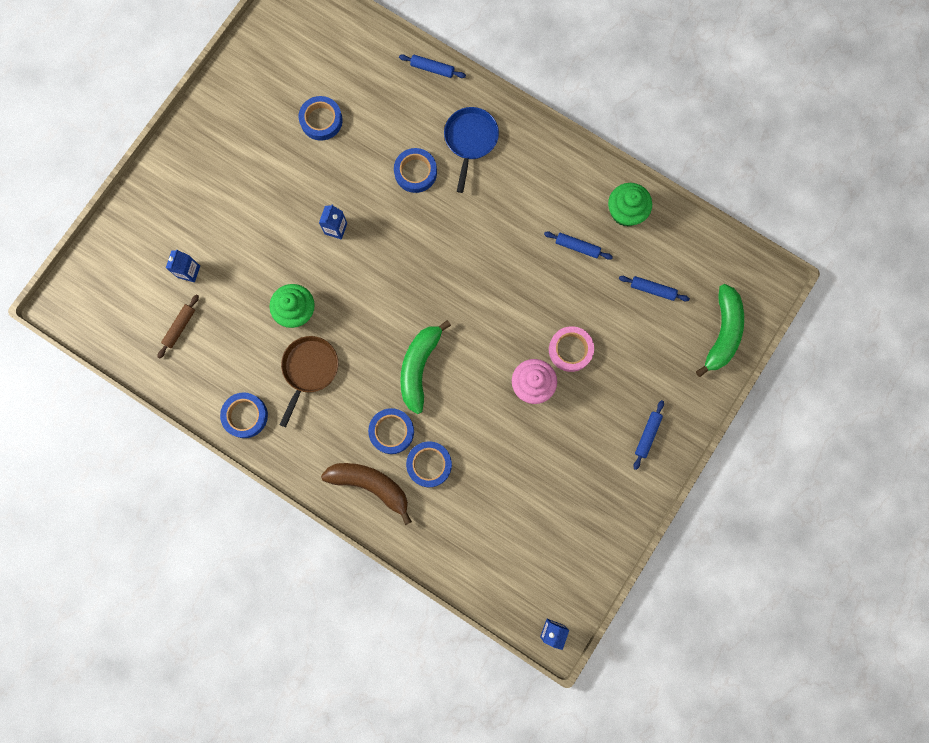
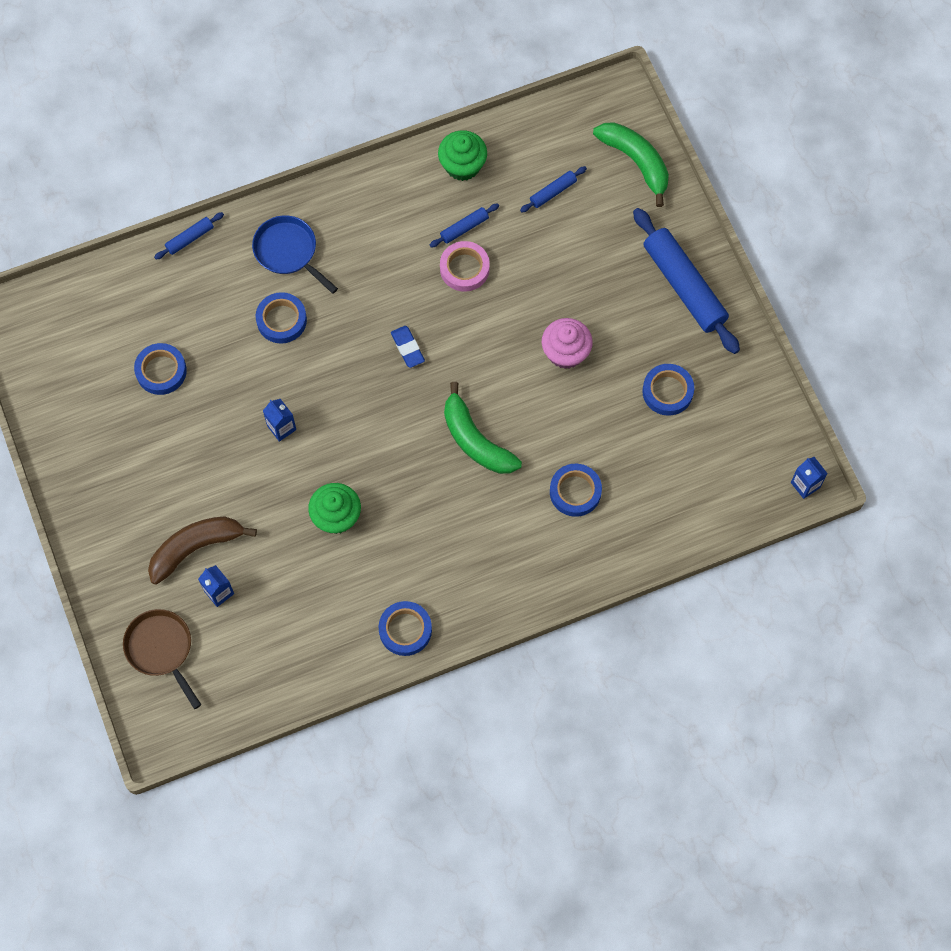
camera: 55 degrees left, 10 degrees down
brown rolling pin [158,294,199,358] -> none
brown pan [280,336,338,427] -> brown pan moved to [123,609,201,709]
brown banana [321,463,412,525] -> brown banana moved to [148,516,257,585]
blue tape [368,408,414,454] -> blue tape moved to [642,364,694,416]
pink tape [549,326,594,372] -> pink tape moved to [440,241,490,292]
blue rolling pin [633,400,664,470] -> blue rolling pin [633,208,740,354], size x2.19
none -> blue eraser [391,326,425,368]

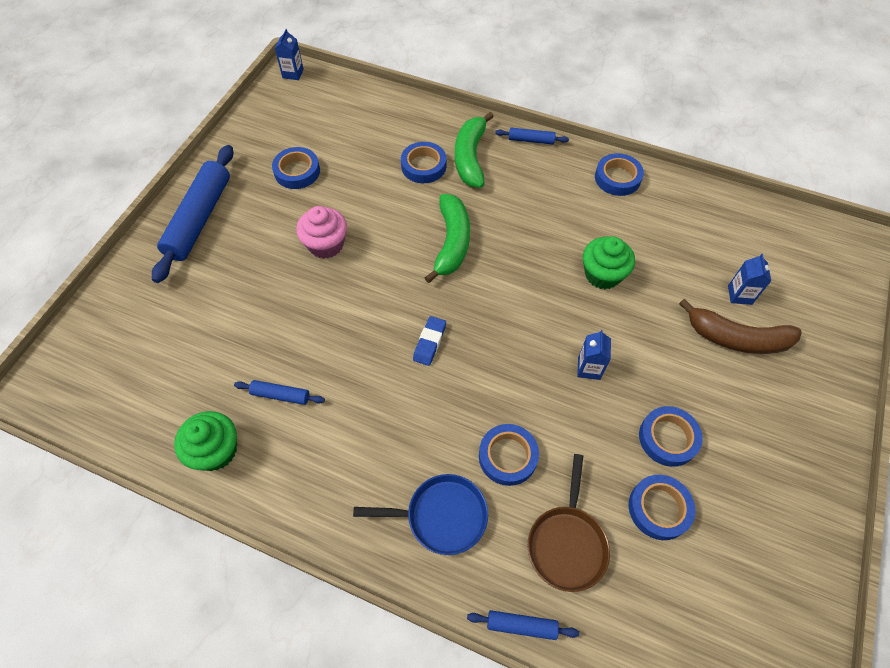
camera: 135 degrees left, 10 degrees down
brown pan [123,609,201,709] -> brown pan moved to [528,454,610,592]
blue pan [252,215,338,294] -> blue pan turned 90 degrees counterclockwise [353,474,488,555]
pink tape [440,241,490,292] -> none
blue rolling pin [520,166,587,212] -> blue rolling pin moved to [495,128,569,145]
green banana [593,122,669,207] -> green banana moved to [455,112,494,188]
none -> blue tape [639,406,703,467]

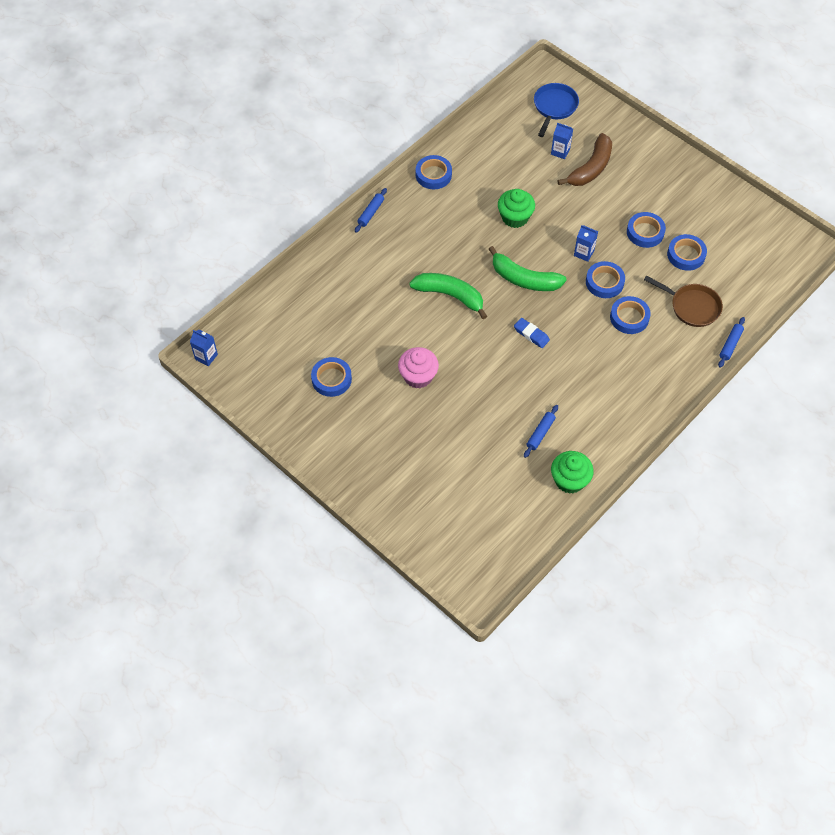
camera: 70 degrees left, 0 degrees up
blue rolling pin [152,145,233,283] -> none
blue pan [353,474,488,555] -> blue pan moved to [534,83,579,137]
blue tape [401,142,446,183] -> blue tape moved to [586,261,625,298]
green banana [455,112,494,188] -> green banana moved to [489,246,567,291]

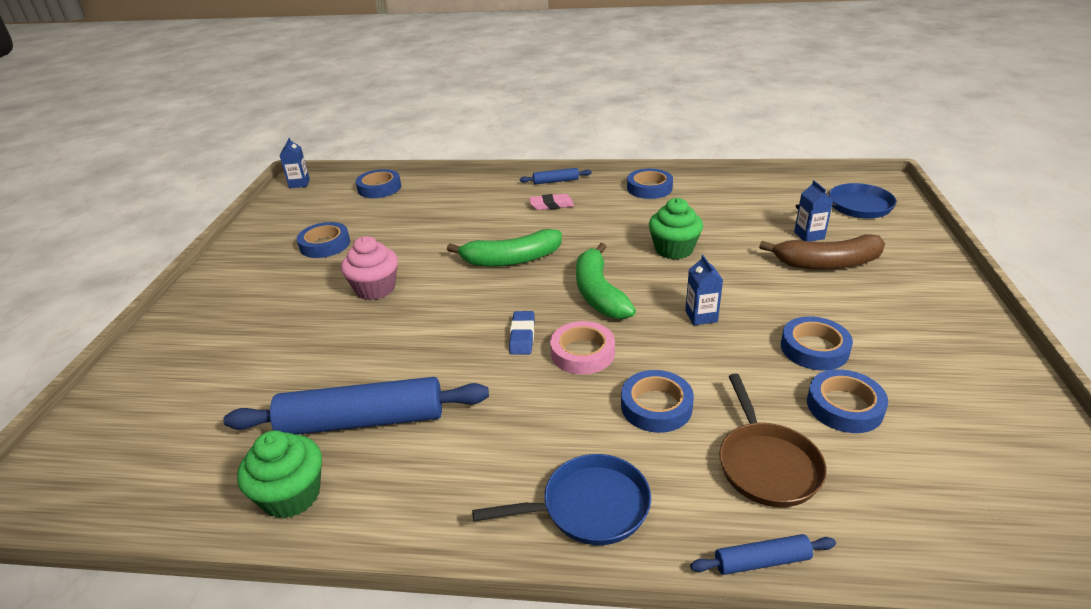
camera: 55 degrees right, 25 degrees down
green banana [409,273,487,319] -> green banana turned 90 degrees clockwise [447,229,562,267]
blue rolling pin [524,405,558,458] -> blue rolling pin [223,377,489,435], size x2.19
blue tape [586,261,625,298] -> blue tape moved to [356,169,401,198]
none -> blue pan [472,454,651,545]
none -> pink eraser [529,194,574,210]
none -> pink tape [550,321,615,375]

